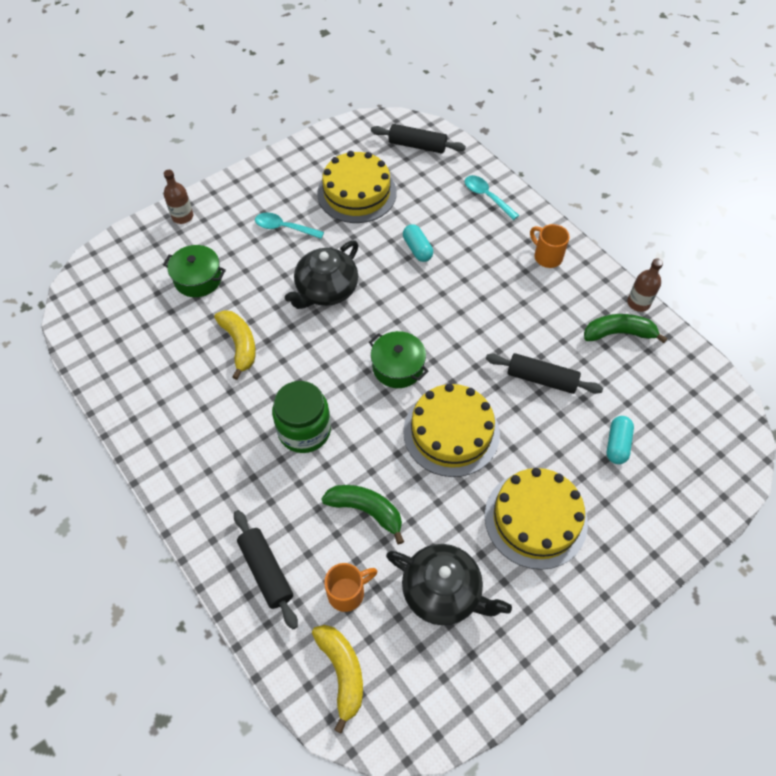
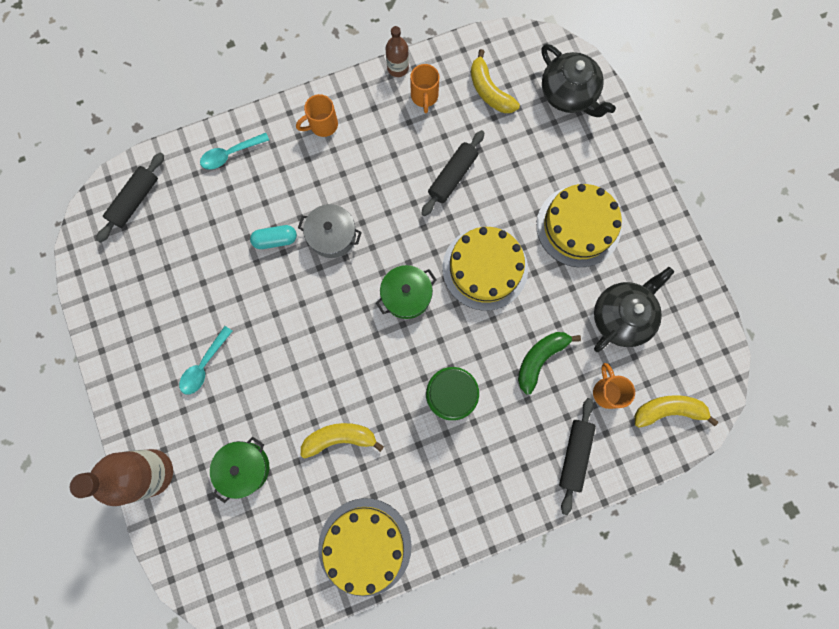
camera: 75 degrees left, 20 degrees up
brown bottle [164,170,193,224] -> brown bottle [70,449,173,506], size x1.89
black rolling pin [234,510,298,629] -> black rolling pin turned 60 degrees counterclockwise [559,398,596,515]
black teapot [285,240,359,309] -> black teapot moved to [542,44,616,117]
yellow cake [317,151,397,223] -> yellow cake moved to [318,498,412,597]
green banana [584,314,668,343] -> orange mug [410,64,439,113]
turquoise capsule [607,416,634,464] -> none
none -> grey pot [298,204,362,258]
none -> yellow banana [471,49,520,113]

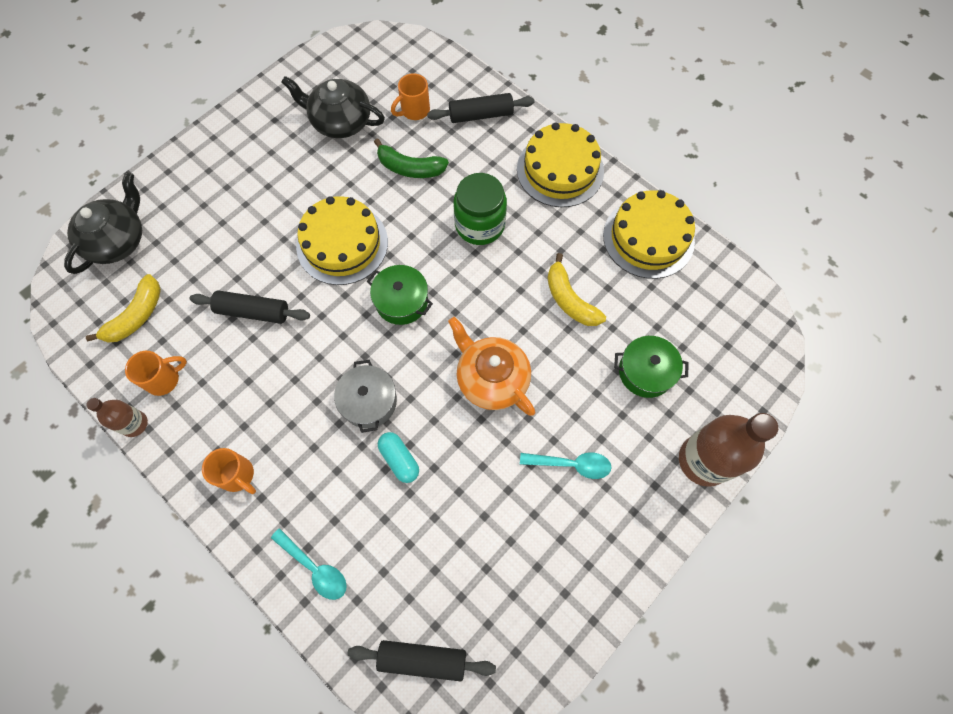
camera: 115 degrees left, 10 degrees down
yellow cake [536,184,622,267] -> yellow cake moved to [517,122,604,207]
yellow banana [634,395,718,428] -> none
none -> orange teapot [448,317,535,416]

